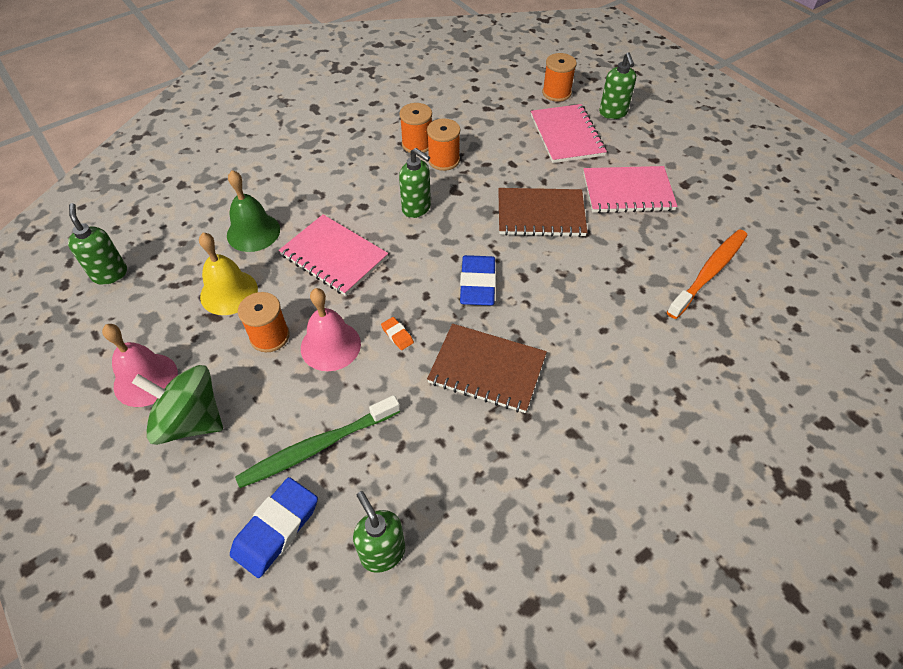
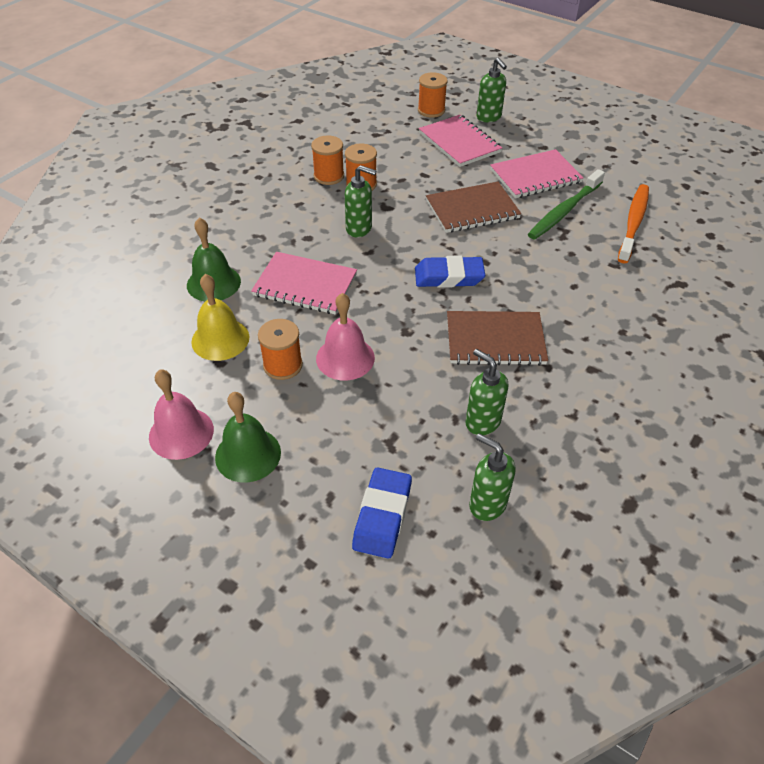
camera: 20 degrees left, 5 degrees down
green soap dispenser [68,203,127,285] -> green soap dispenser moved to [465,349,508,435]
green spinning top [132,365,223,445] -> green bell [215,392,281,483]
green toothbrush [235,395,400,488] -> green toothbrush moved to [528,169,605,239]
orange eraser [381,317,414,350] -> none
blue eraser [460,255,496,306] -> blue eraser turned 75 degrees counterclockwise [415,256,485,288]

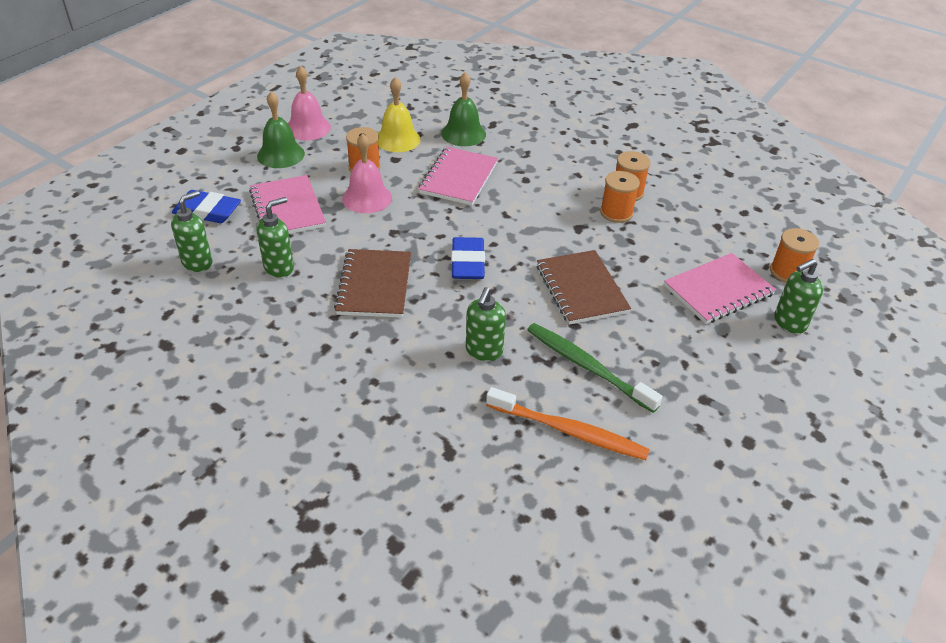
camera: 90 degrees right, 5 degrees down
green soap dispenser [345,165,376,238] -> green soap dispenser moved to [466,287,506,361]
pink notebook [490,149,584,198] -> pink notebook moved to [249,175,326,234]

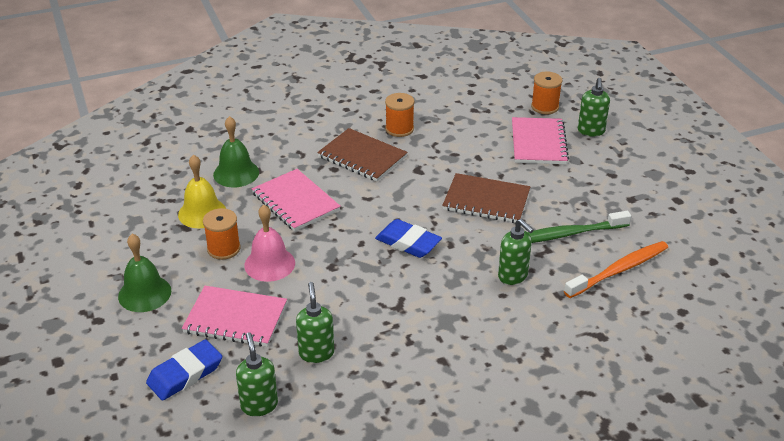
camera: 55 degrees left, 5 degrees down
pink bell [288,65,331,140] -> none
brown notebook [334,249,411,318] -> brown notebook moved to [317,128,408,181]
orange spool [600,171,640,223] -> none

